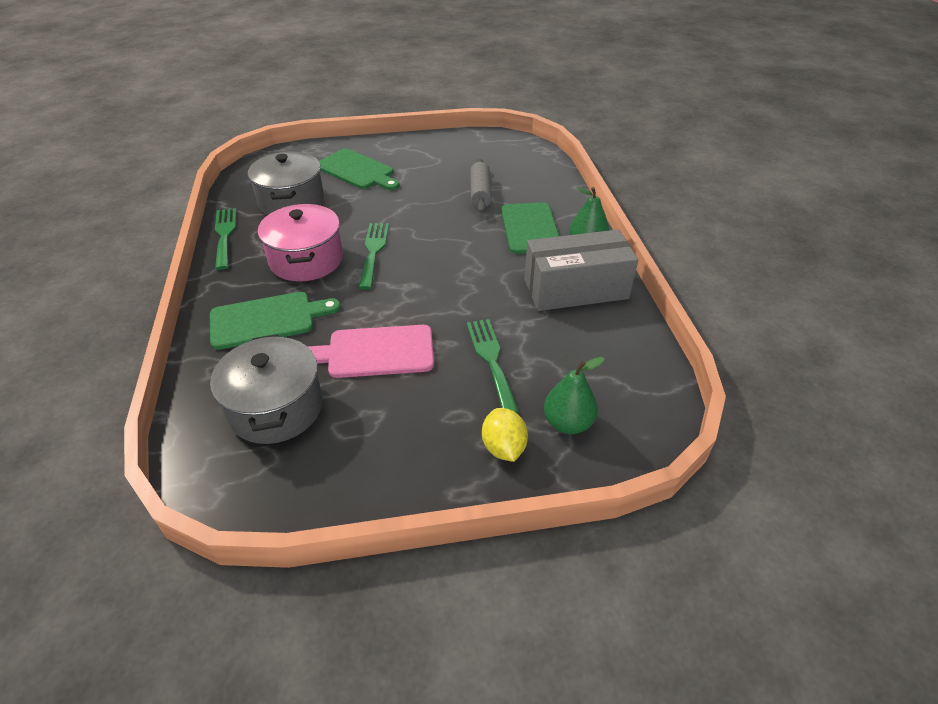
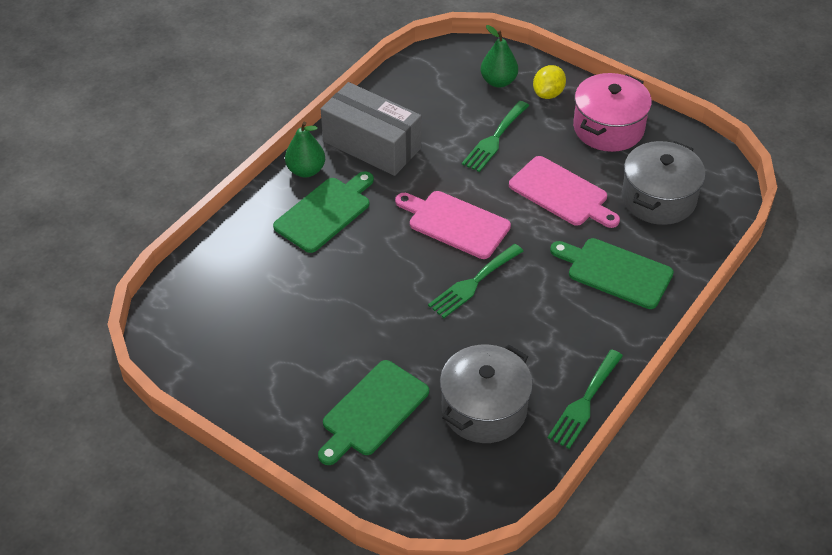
camera: 135 degrees left, 5 degrees up
pink pot [258,204,343,282] -> pink pot moved to [573,73,652,152]
green cutting board [319,149,400,190] -> green cutting board turned 135 degrees counterclockwise [318,360,429,465]
grey rolling pin [470,159,492,213] -> none
none -> pink cutting board [395,191,511,259]

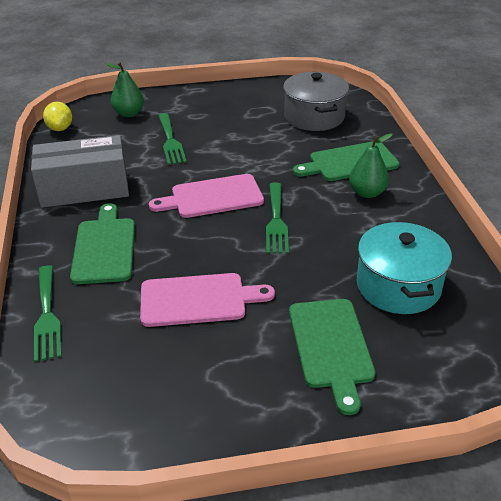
camera: 45 degrees left, 10 degrees down
green pear [285,122,325,178] -> green pear moved to [349,133,393,198]
grey pot [440,345,533,443] -> turquoise pot [357,221,452,314]
pink cutting board [509,156,620,228] -> pink cutting board moved to [140,273,275,327]
yellow lemon [533,65,566,99] -> yellow lemon moved to [43,102,72,131]
green fork [548,349,623,449] -> green fork moved to [34,265,62,362]
pink pot [573,73,652,152] -> none

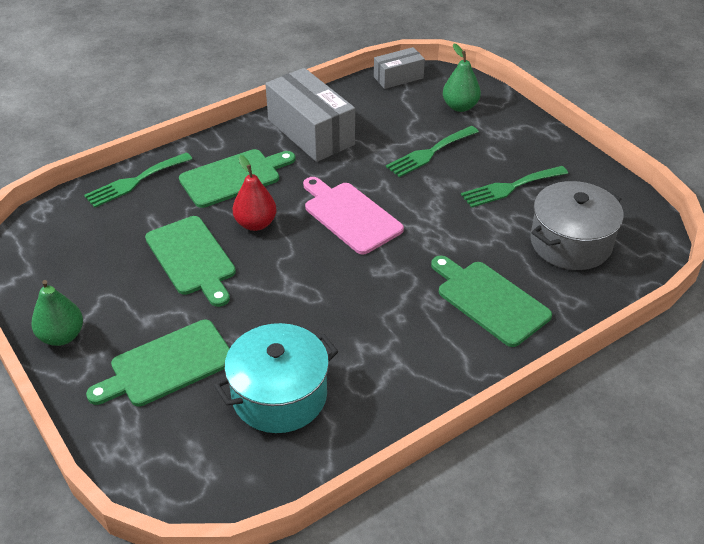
camera: 65 degrees right, 5 degrees up
yellow lemon [43,102,72,131] -> grey box [374,47,425,89]
pink cutting board [140,273,275,327] -> green cutting board [145,216,236,307]
green fork [266,182,289,254] -> green fork moved to [461,166,568,208]
green pear [349,133,393,198] -> green pear moved to [31,280,83,346]
none -> red pear [232,155,277,231]

